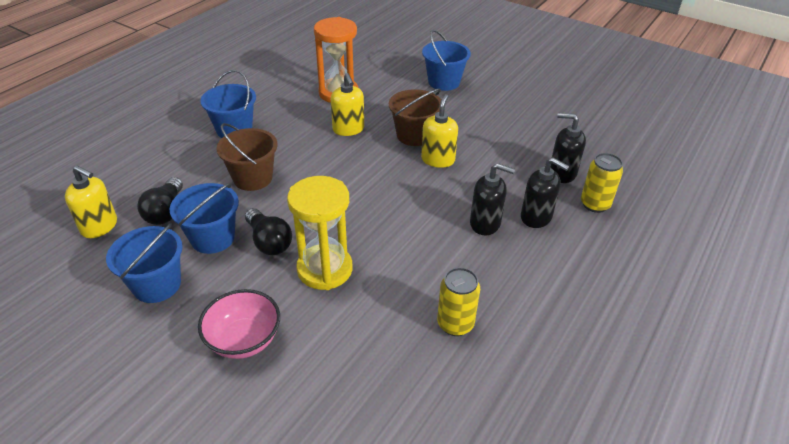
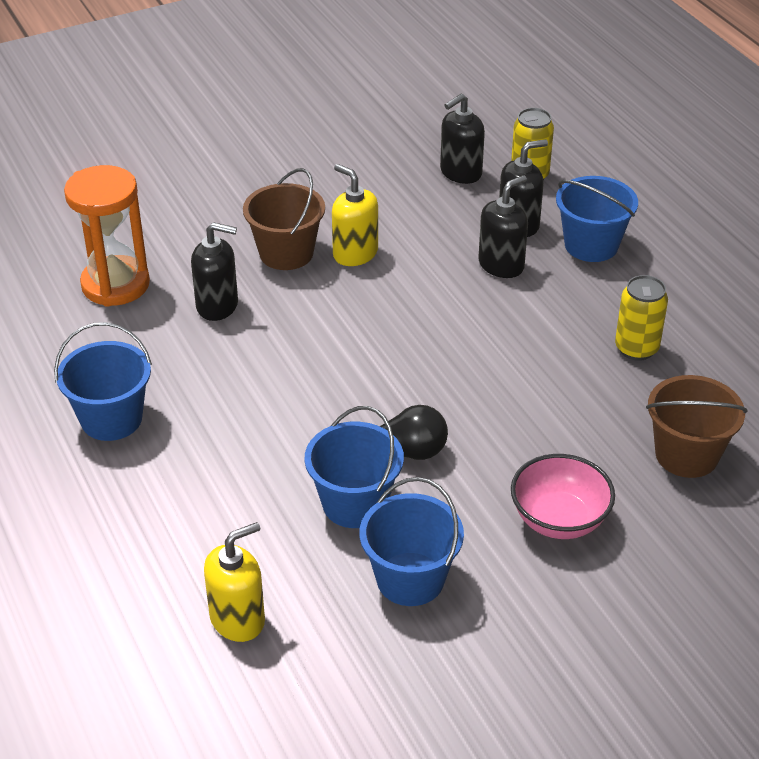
camera: 60 degrees left, 0 degrees up
black light bulb [137,177,183,225] -> none
brown bucket [216,123,278,191] -> brown bucket moved to [646,375,747,478]
yellow hourglass [287,176,352,290] -> none
yellow soap dispenser [331,73,364,136] -> black soap dispenser [191,222,238,321]
blue bucket [422,30,471,91] -> blue bucket moved to [556,176,638,262]

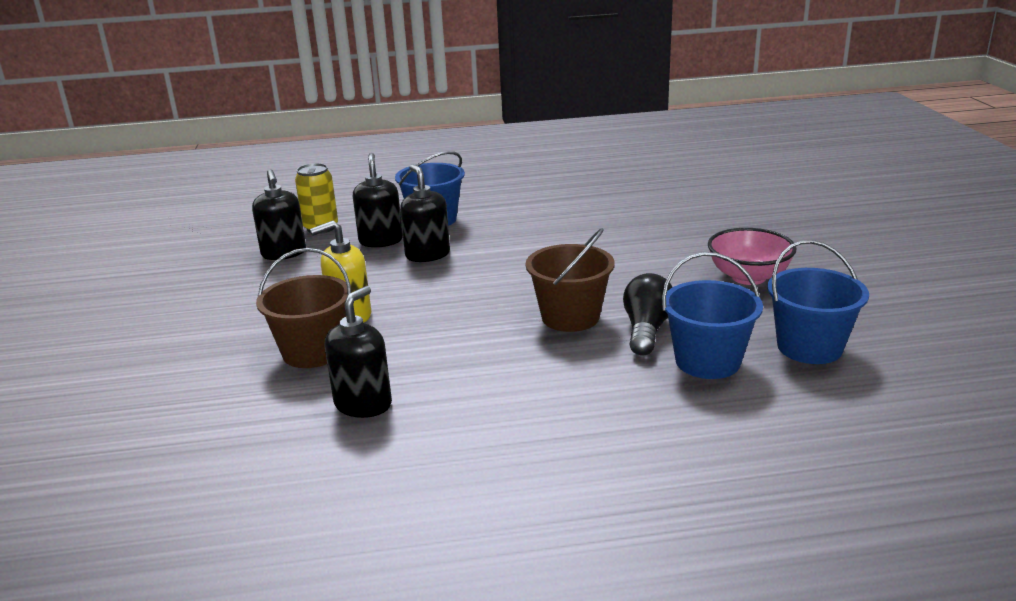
camera: 70 degrees left, 15 degrees down
blue bucket [54,322,152,441] -> none
orange hourglass [64,165,150,307] -> none
yellow soap dispenser [204,522,265,642] -> none
yellow can [615,275,668,361] -> none
brown bucket [646,375,747,478] -> brown bucket moved to [526,228,615,332]

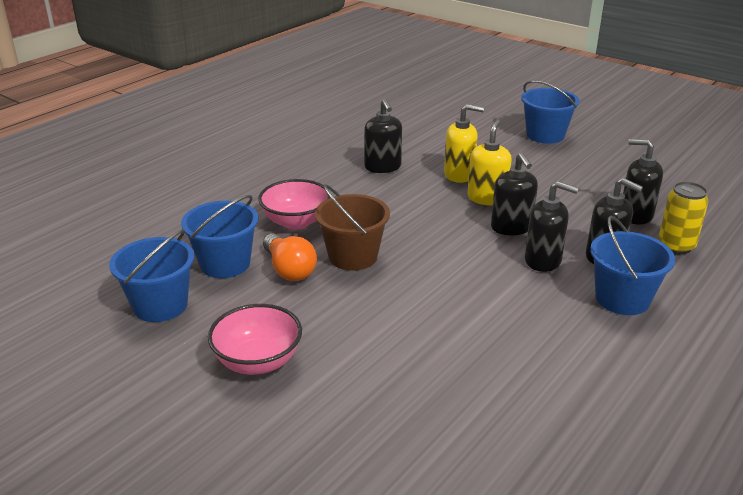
camera: 135 degrees right, 5 degrees up
brown bucket [256,248,351,368] -> yellow soap dispenser [444,104,484,183]
black light bulb [623,273,672,356] -> orange light bulb [263,233,317,281]
none -> pink bowl [258,179,330,230]
none -> black soap dispenser [491,152,538,235]
none -> blue bucket [521,80,579,144]

